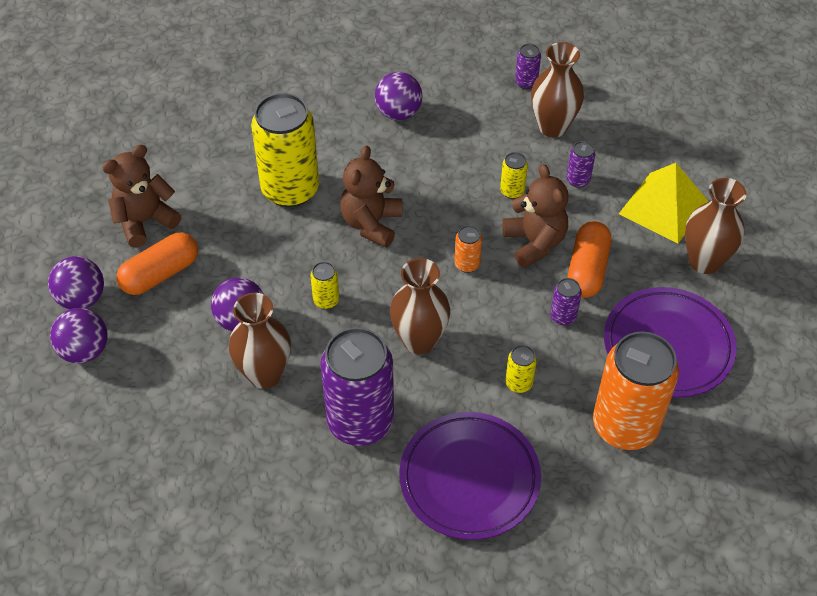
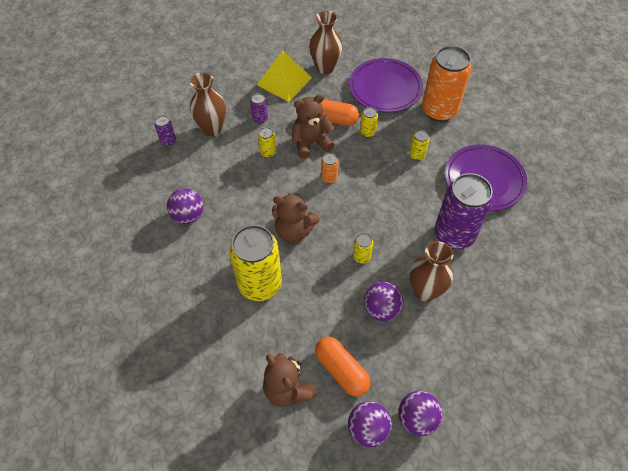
camera: 90 degrees left, 5 degrees up
brown vase [390,258,450,354] -> none
purple can [550,278,582,325] -> yellow can [360,107,378,137]

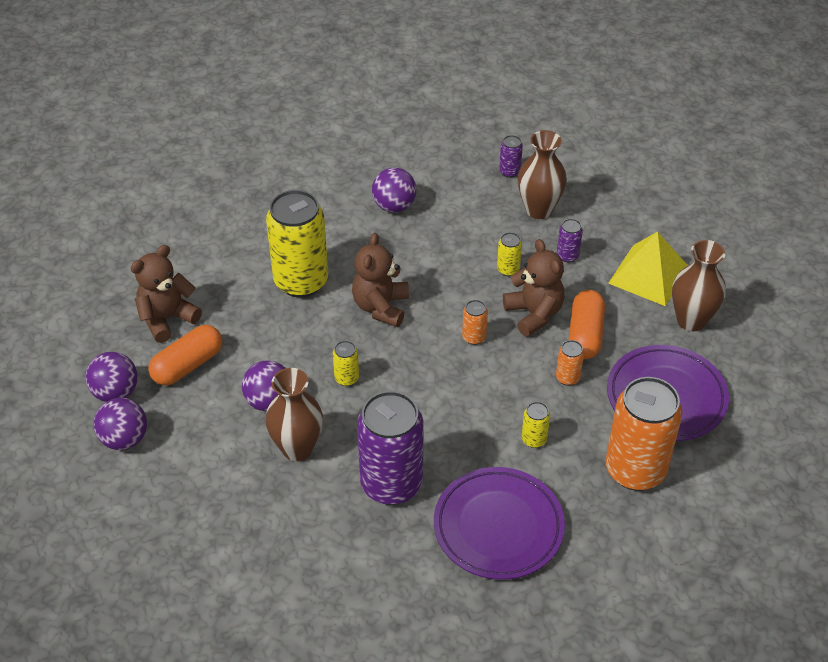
camera: 85 degrees right, 10 degrees down
yellow can [360,107,378,137] -> orange can [556,340,584,386]

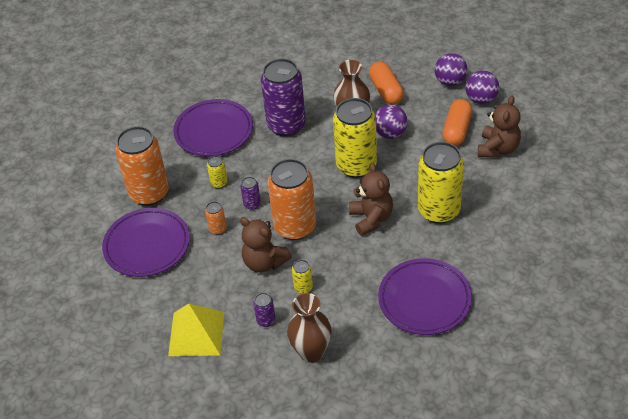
camera: 155 degrees right, 0 degrees up
yellow can [333,341,359,386] -> yellow can [333,98,377,178], size x2.37
purple ball [372,168,417,212] -> purple plate [378,258,472,335]
orange can [462,300,488,345] -> orange can [267,159,316,240], size x2.37
purple can [499,135,523,178] -> purple can moved to [240,177,261,210]
orange capsule [569,290,605,359] -> orange capsule moved to [369,62,404,105]
brown vase [672,240,726,331] -> none

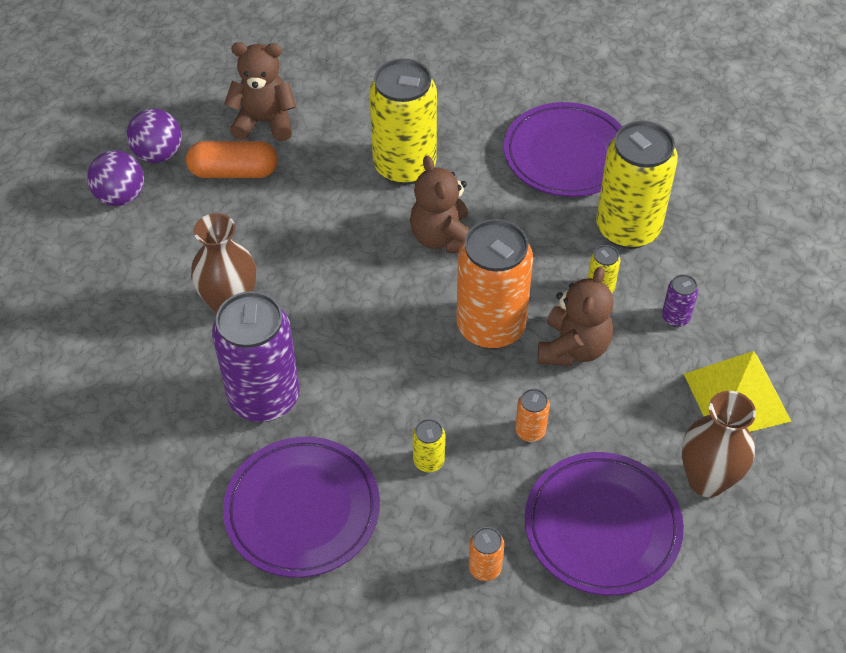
camera: 110 degrees left, 5 degrees up
orange can [115,126,169,206] -> orange can [469,527,504,581], size x0.42
purple can [240,177,261,210] -> none
brown vase [287,293,332,363] -> brown vase moved to [681,391,756,497]
yellow can [333,98,377,178] -> yellow can moved to [596,121,678,249]
brown teddy bear [349,163,393,236] -> brown teddy bear turned 75 degrees counterclockwise [410,156,470,253]
orange capsule [369,62,404,105] -> none
purple ball [375,105,408,139] -> none

